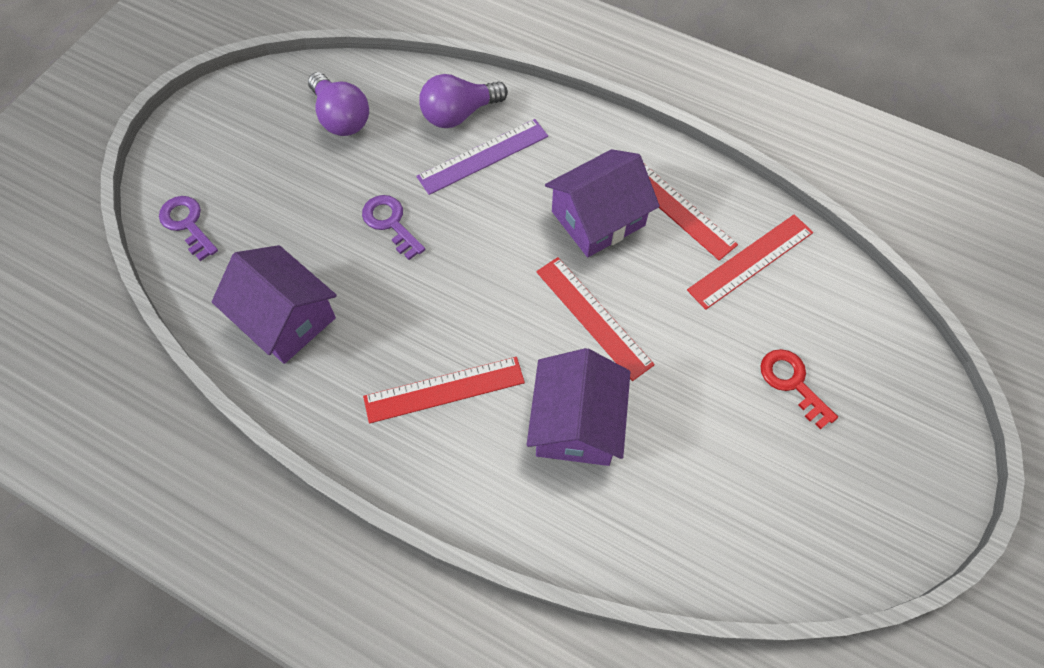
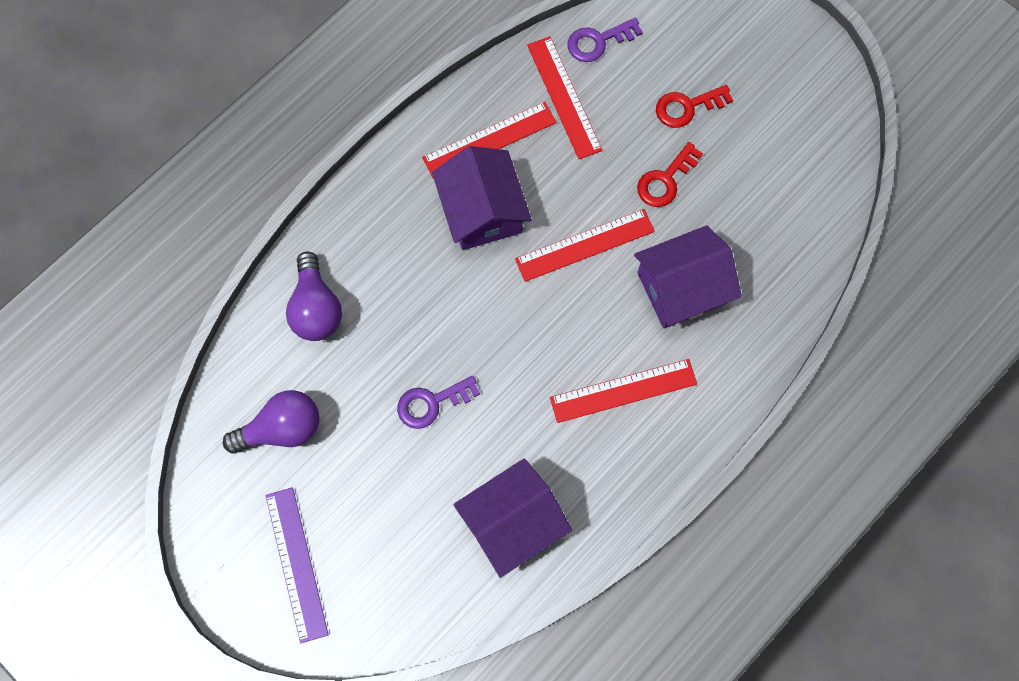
camera: 75 degrees left, 10 degrees up
purple key [159,196,218,261] -> purple key moved to [567,17,643,62]
red ruler [363,357,525,424] -> red ruler turned 75 degrees clockwise [550,359,697,423]
purple ruler [416,119,548,195] -> purple ruler moved to [265,487,329,643]
purple house [527,348,630,466] -> purple house turned 45 degrees counterclockwise [634,225,742,328]
none -> red key [637,142,703,207]

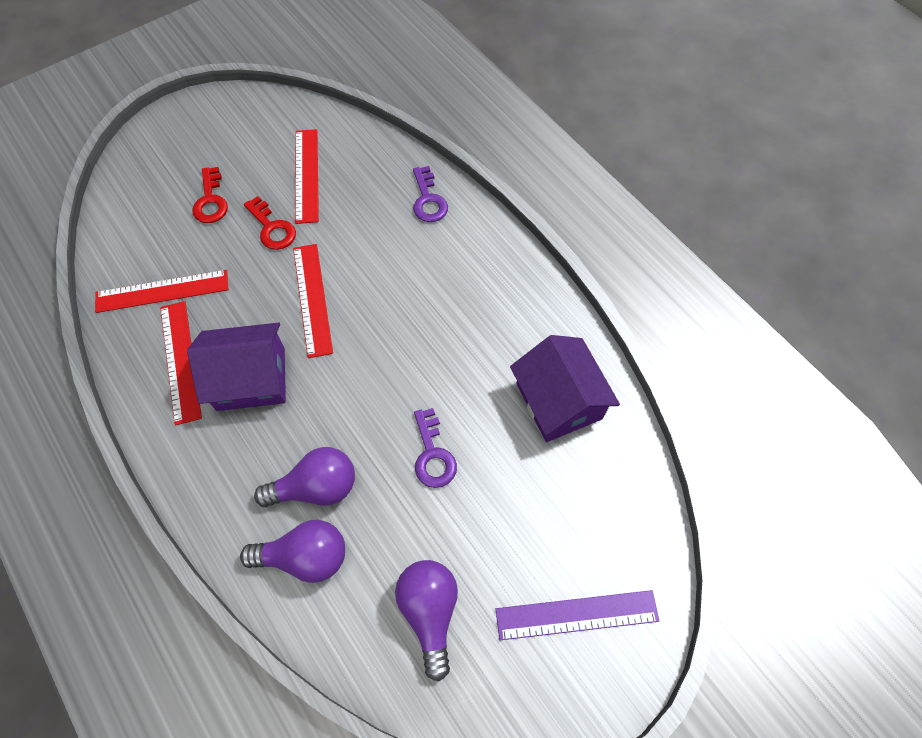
camera: 80 degrees left, 10 degrees down
red ruler [550,359,697,423] -> red ruler moved to [295,129,319,224]
purple key [567,17,643,62] -> purple key moved to [413,166,448,222]
purple house [634,225,742,328] -> none
none -> purple light bulb [254,447,355,507]

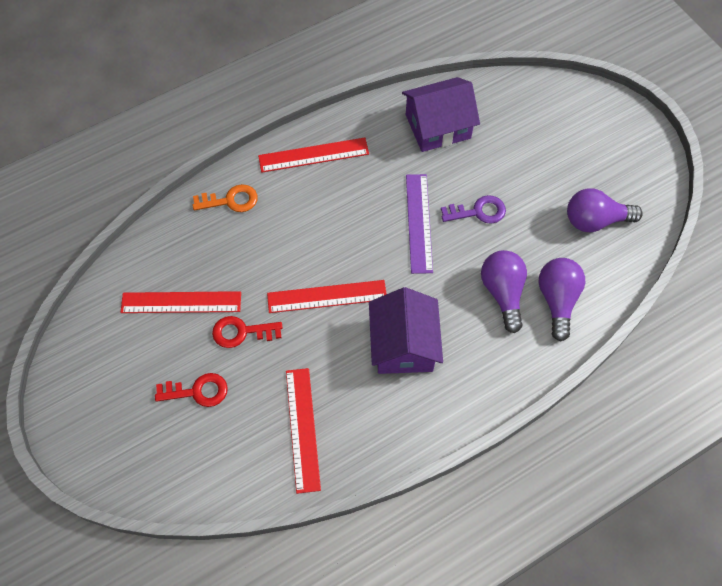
camera: 85 degrees left, 0 degrees up
red ruler [160,301,202,425] -> red ruler moved to [258,138,369,172]
red key [244,196,296,250] -> red key turned 150 degrees counterclockwise [212,316,283,348]
purple key [413,166,448,222] -> orange key [193,184,258,212]
purple ruler [495,590,659,640] -> purple ruler moved to [406,174,433,274]

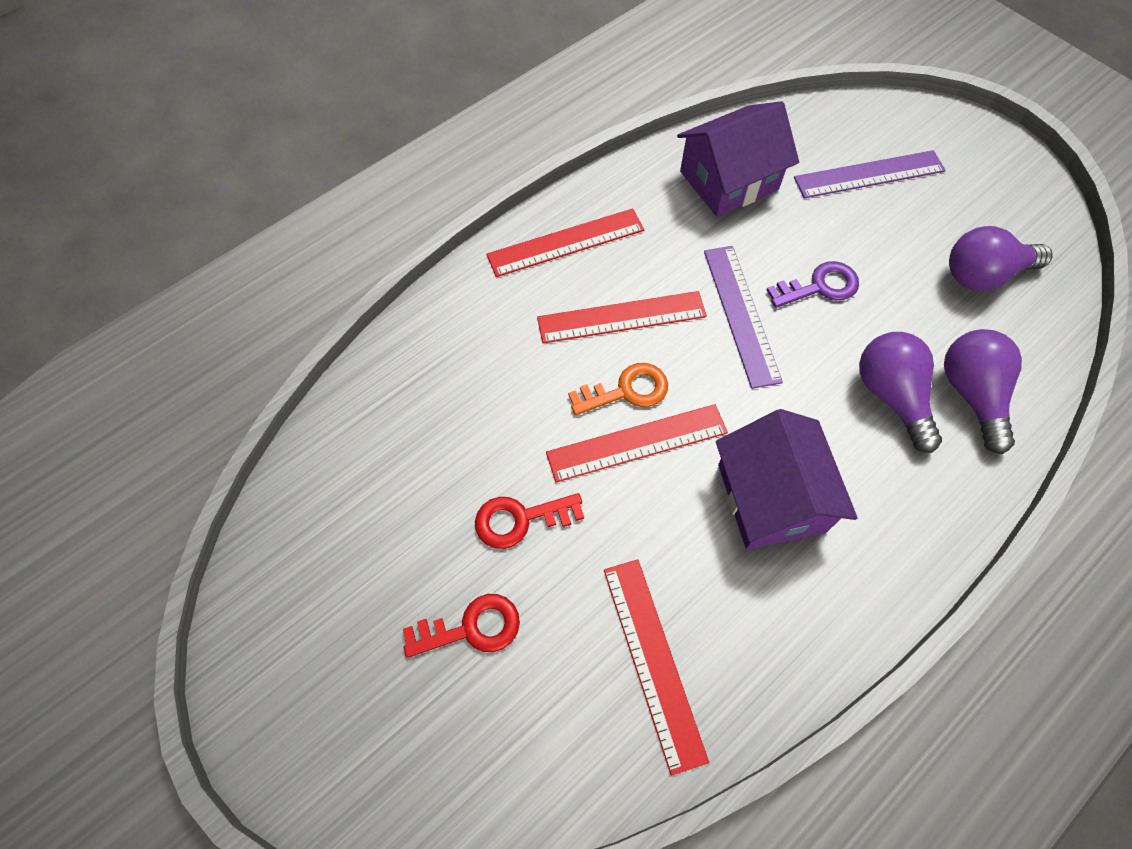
camera: 10 degrees left, 0 degrees up
red ruler [120,291,241,313] -> red ruler moved to [537,291,707,343]
orange key [193,184,258,212] -> orange key moved to [568,363,668,415]
none -> purple ruler [794,150,946,198]

